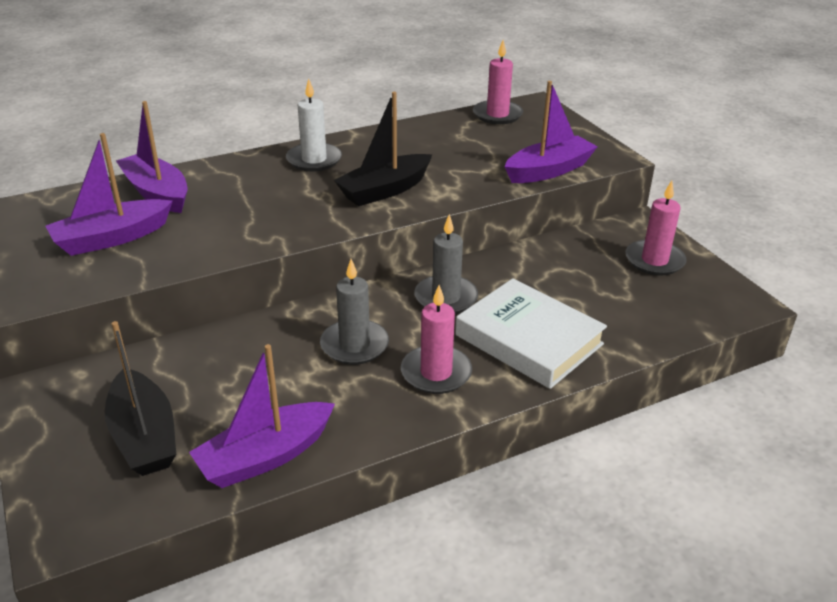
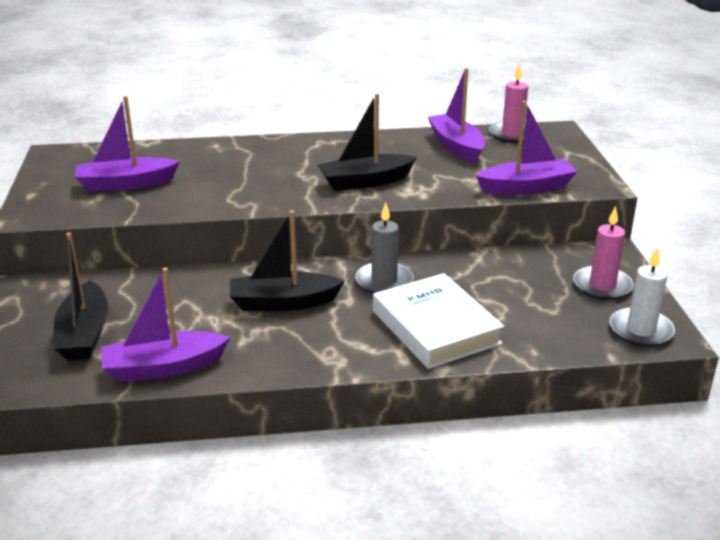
camera: 20 degrees right, 5 degrees down
purple boat [116,101,187,213] -> purple boat moved to [428,68,485,163]
white candle [286,79,342,171] -> white candle moved to [609,247,675,347]
grey candle [320,259,389,365] -> black boat [230,210,344,311]
pink candle [401,285,472,394] -> none

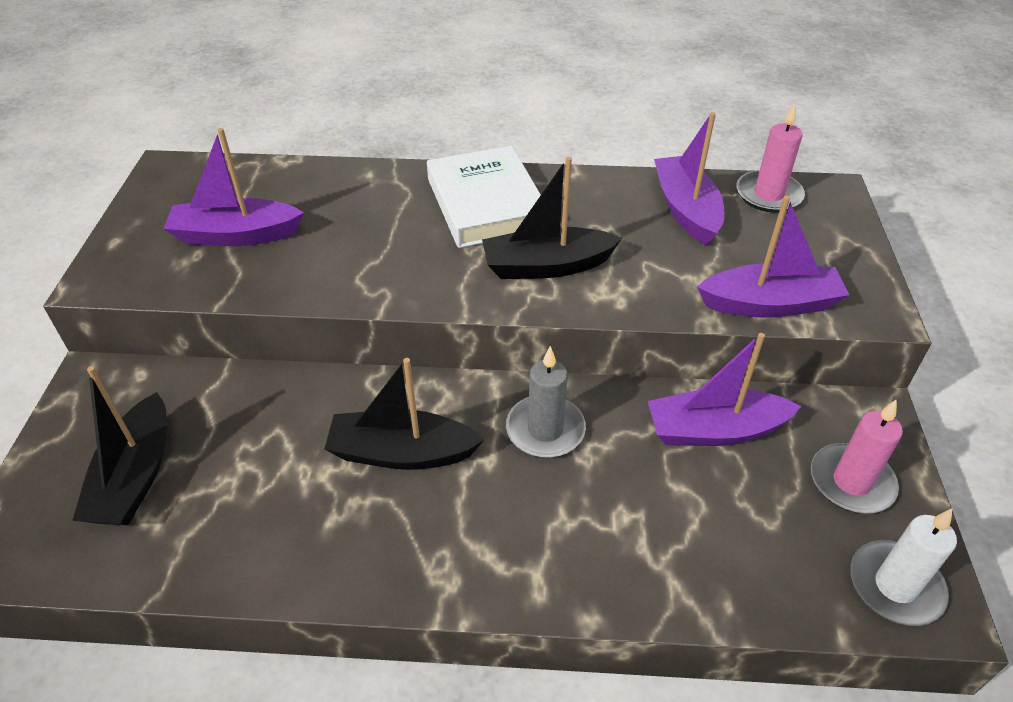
camera: 10 degrees right, 15 degrees up
purple boat [101,268,230,382] -> purple boat moved to [648,333,801,446]
white book [373,273,504,369] -> white book moved to [427,146,541,248]

